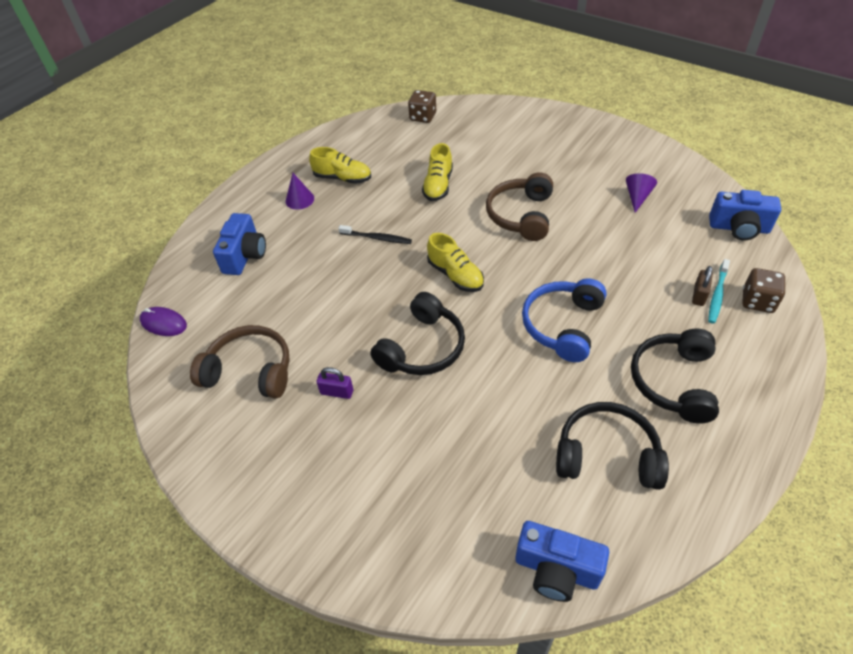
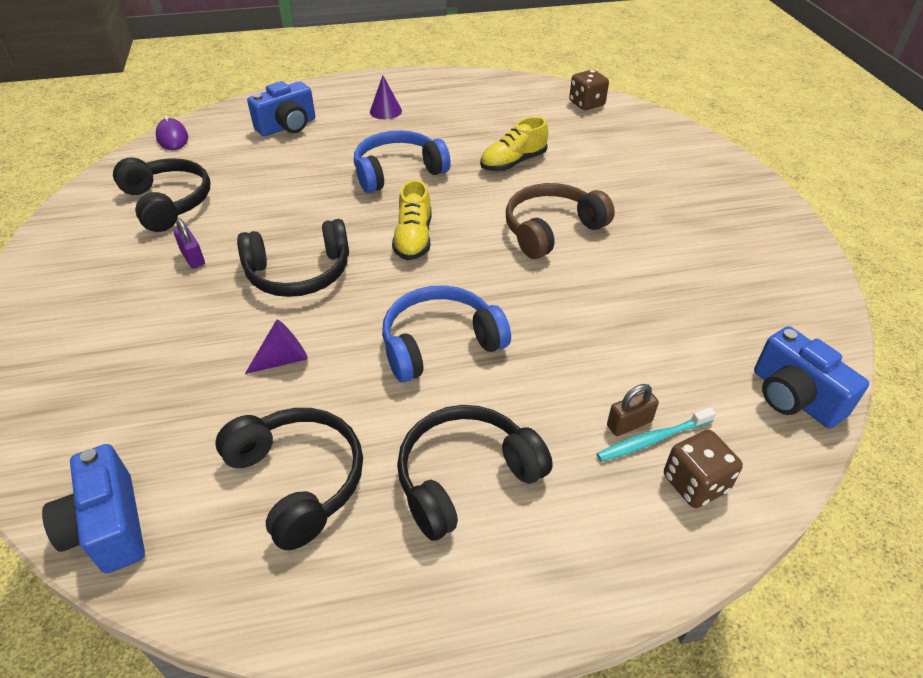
camera: 40 degrees right, 5 degrees down
brown headphones [190,325,290,399] -> black headphones [113,157,210,232]
yellow shoe [309,147,371,184] -> none
black toothbrush [338,225,412,244] -> blue headphones [354,130,451,193]
purple cone [626,173,657,213] -> purple cone moved to [245,320,308,374]

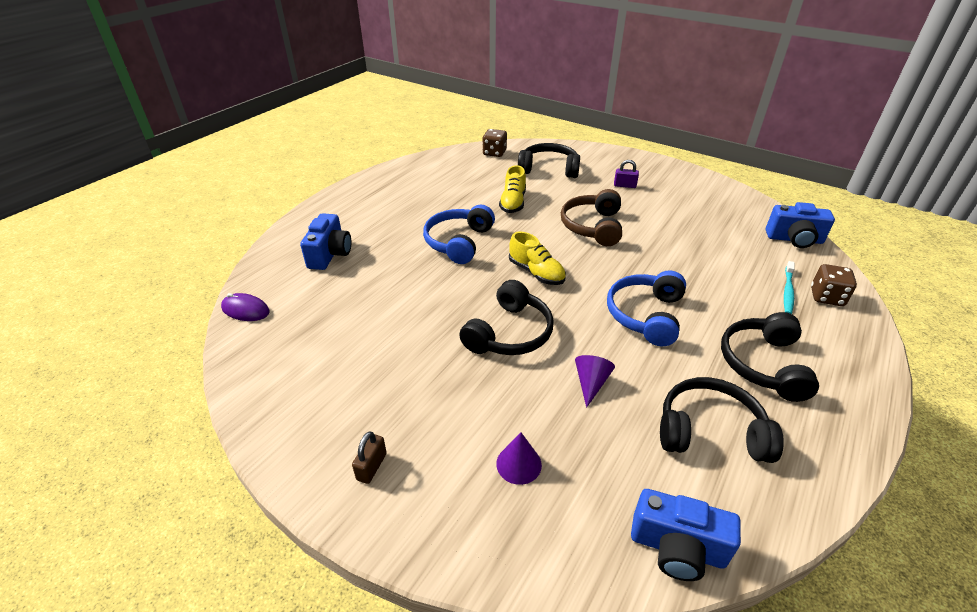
camera: 45 degrees left, 5 degrees down
black headphones [113,157,210,232] -> black headphones moved to [518,143,580,178]
purple padlock [174,218,205,268] -> purple padlock moved to [614,160,639,188]
purple cone [370,75,402,119] -> purple cone moved to [496,433,542,485]
brown padlock [607,384,659,436] -> brown padlock moved to [352,431,387,484]

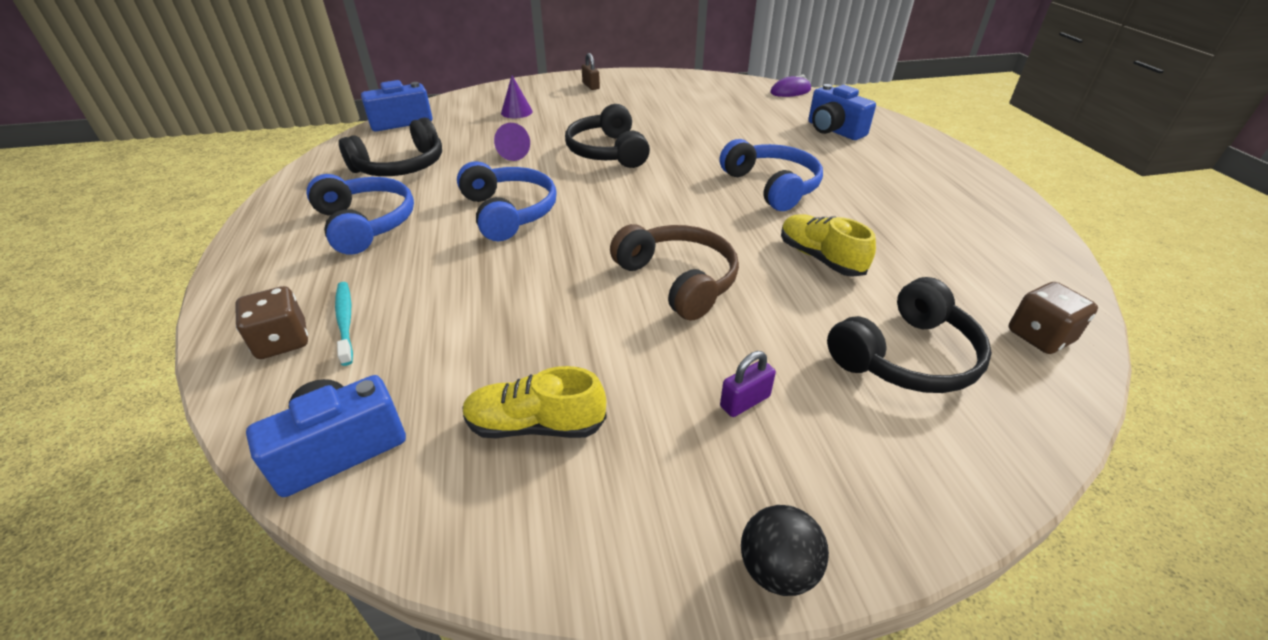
camera: 135 degrees right, 0 degrees up
yellow shoe [509,231,566,285] -> yellow shoe moved to [462,366,606,438]
black headphones [721,312,819,402] -> blue headphones [306,174,414,255]
none -> black ball [741,505,829,596]

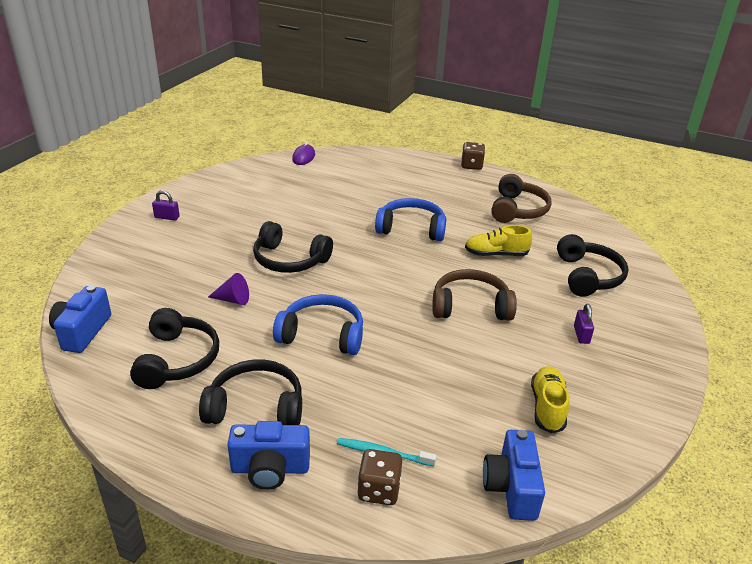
camera: 55 degrees left, 5 degrees down
blue headphones [306,174,414,255] -> black headphones [199,359,302,425]
yellow shoe [462,366,606,438] -> yellow shoe turned 150 degrees clockwise [531,366,569,434]
purple cone [501,75,533,118] -> none
brown padlock [582,53,600,90] -> purple padlock [152,190,180,220]
black ball [741,505,829,596] -> none
blue camera [808,84,876,140] -> blue camera moved to [227,421,310,490]
brown dice [1009,282,1098,354] -> brown dice moved to [461,142,485,170]
none -> brown headphones [491,174,552,223]

